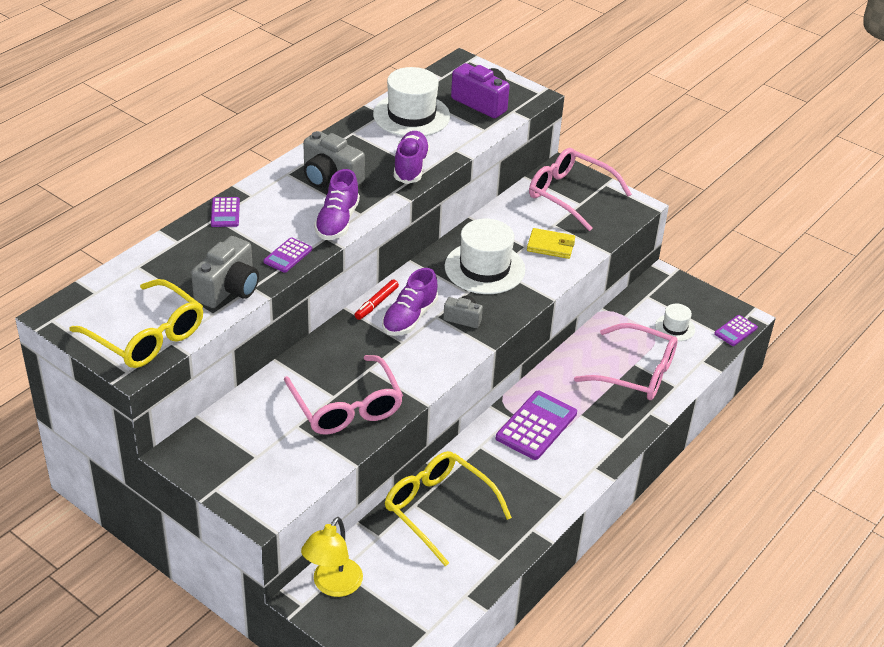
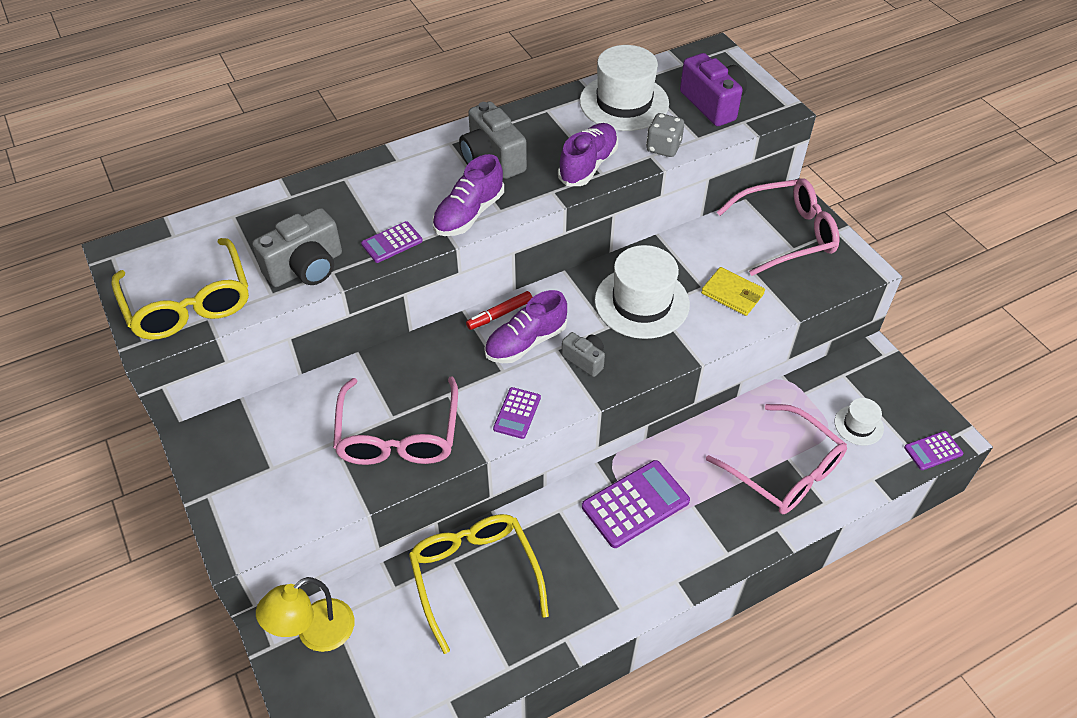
camera: 25 degrees right, 10 degrees up
purple calculator [211,197,240,227] -> purple calculator moved to [493,387,541,439]
pink glasses [529,148,632,231] -> pink glasses turned 105 degrees clockwise [717,178,839,276]
none -> grey dice [646,113,684,157]

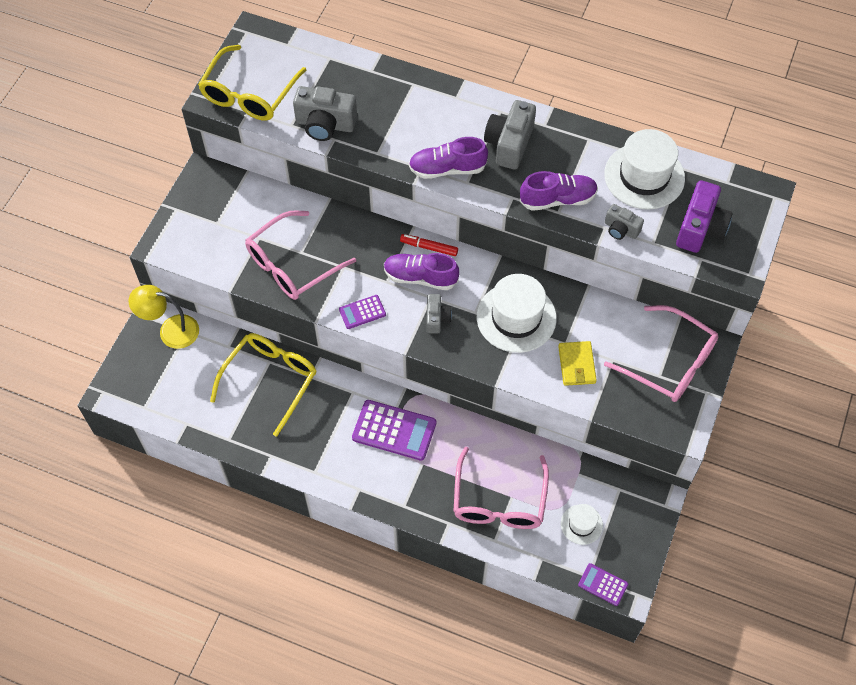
camera: 50 degrees right, 10 degrees up
purple calculator [361,221,423,263] -> none
grey dice [646,113,684,157] -> grey camera [605,204,644,240]

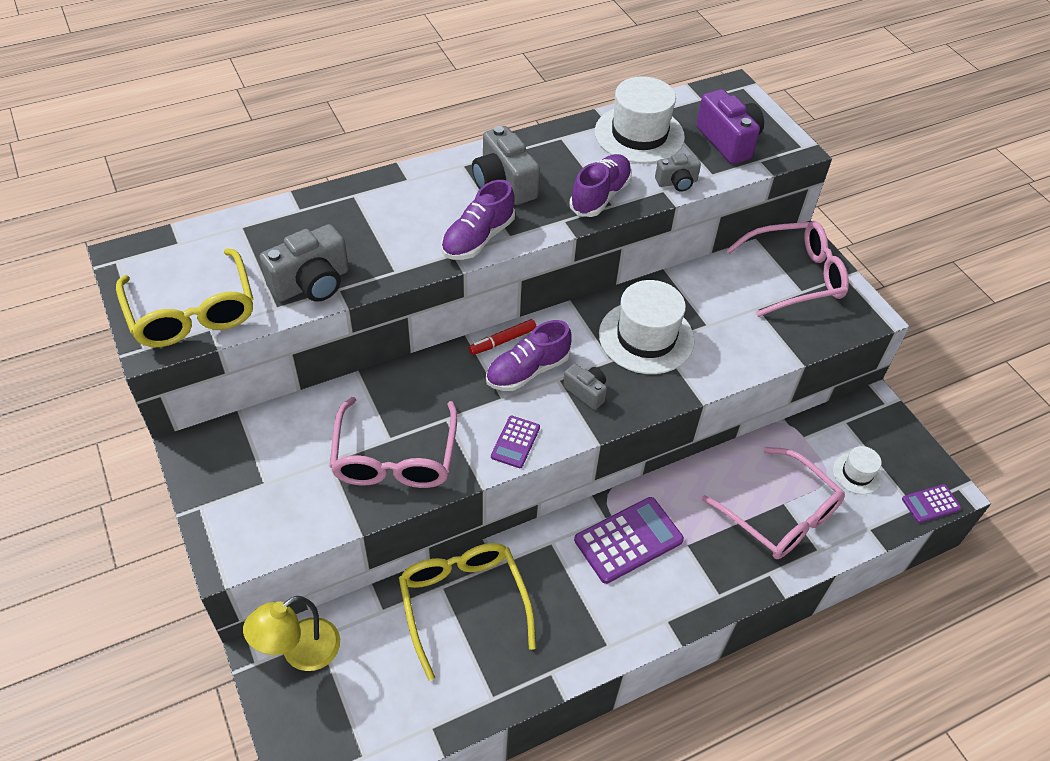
camera: 50 degrees left, 10 degrees down
yellow wallet [558,341,597,386] -> none

